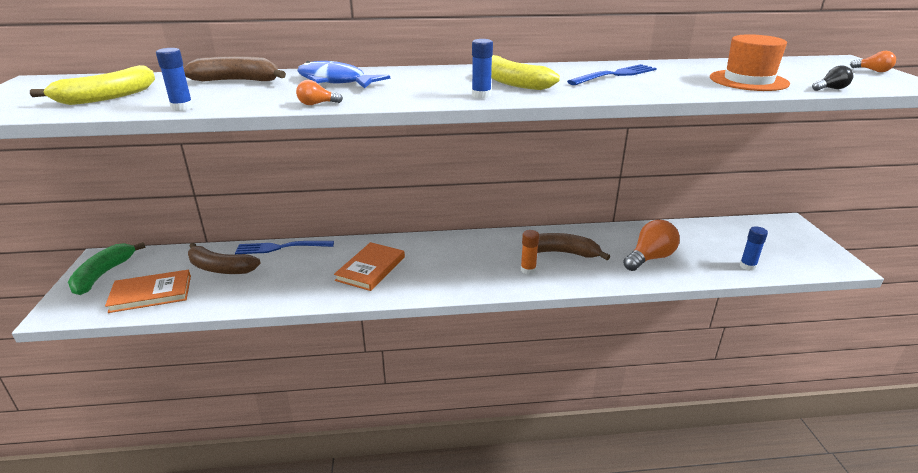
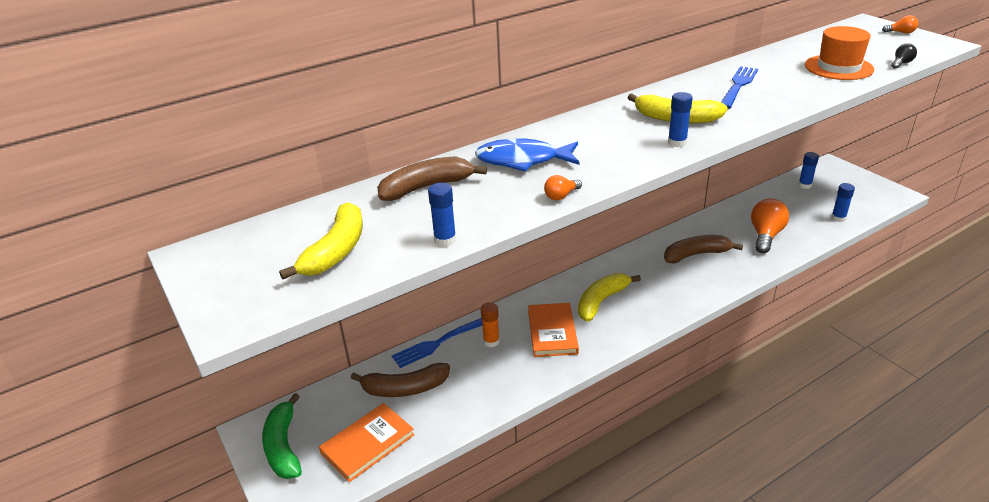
camera: 25 degrees left, 5 degrees up
orange glue stick [521,230,539,275] -> orange glue stick moved to [481,302,500,347]
none -> yellow banana [578,273,641,322]
none -> blue glue stick [798,152,819,189]

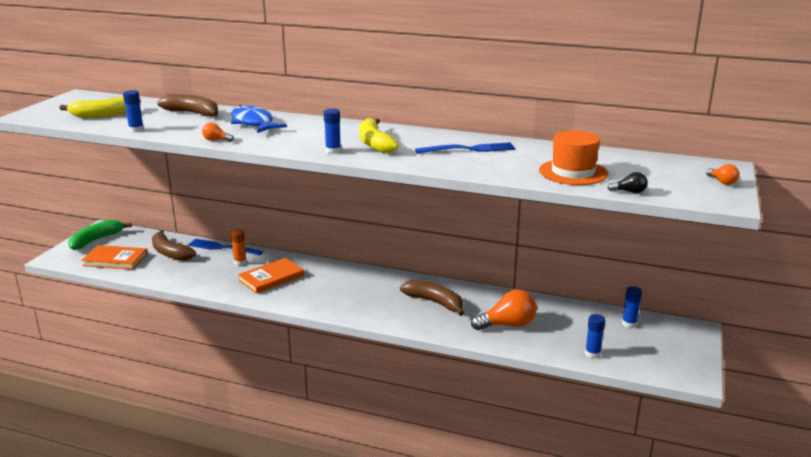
camera: 50 degrees right, 10 degrees down
yellow banana [578,273,641,322] -> none

